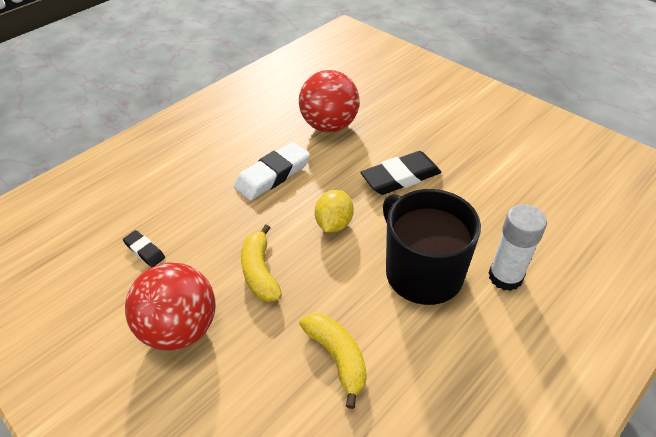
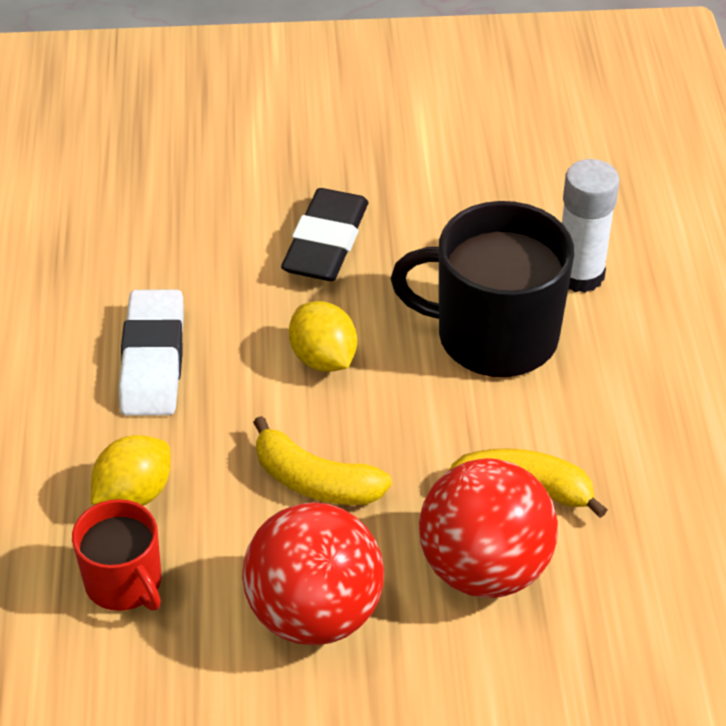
camera: 50 degrees left, 0 degrees up
black eraser [123,230,165,267] -> red mug [72,499,161,611]
red ball [299,70,360,132] -> red ball moved to [419,458,558,598]
none -> yellow lemon [91,435,171,506]

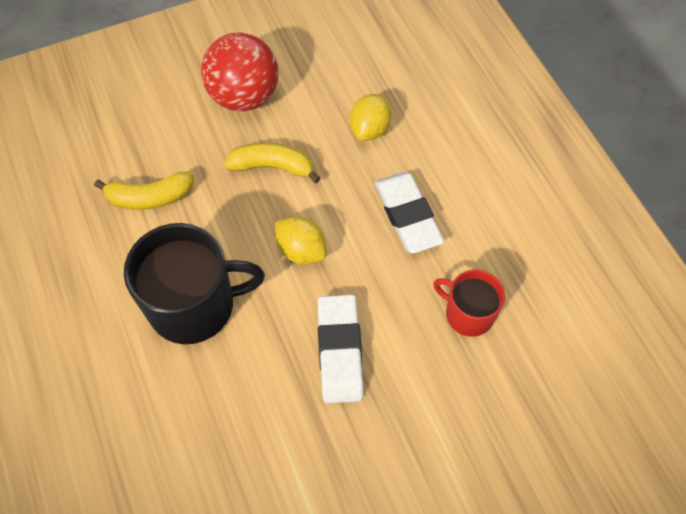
camera: 160 degrees right, 15 degrees up
red mug [72,499,161,611] -> red mug moved to [433,270,505,337]
black eraser [281,188,368,281] -> white eraser [318,295,364,403]
red ball [419,458,558,598] -> none
white glue stick [562,159,620,293] -> none

